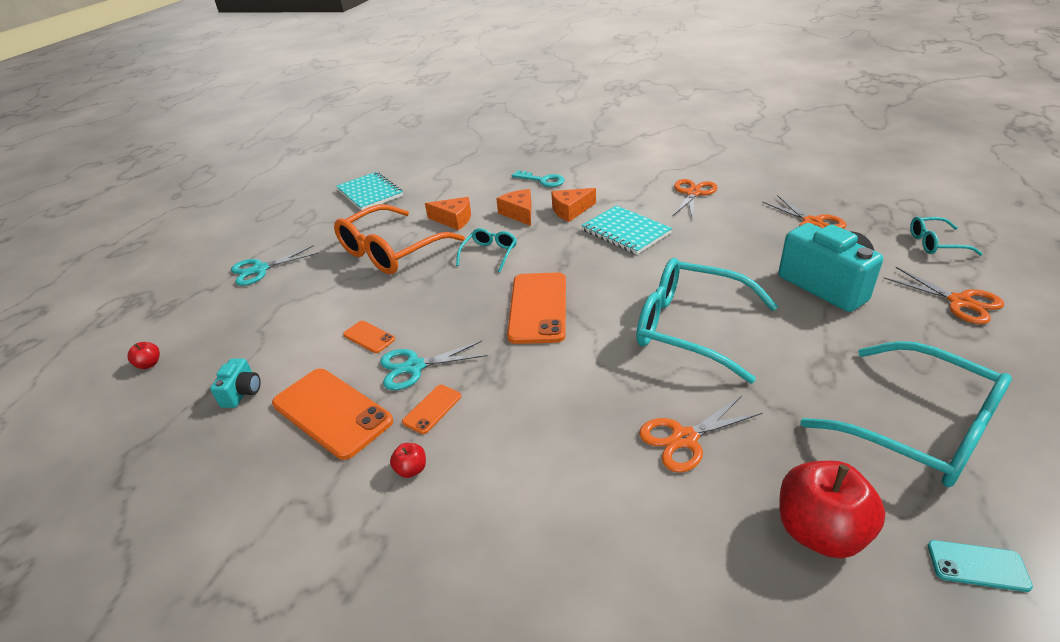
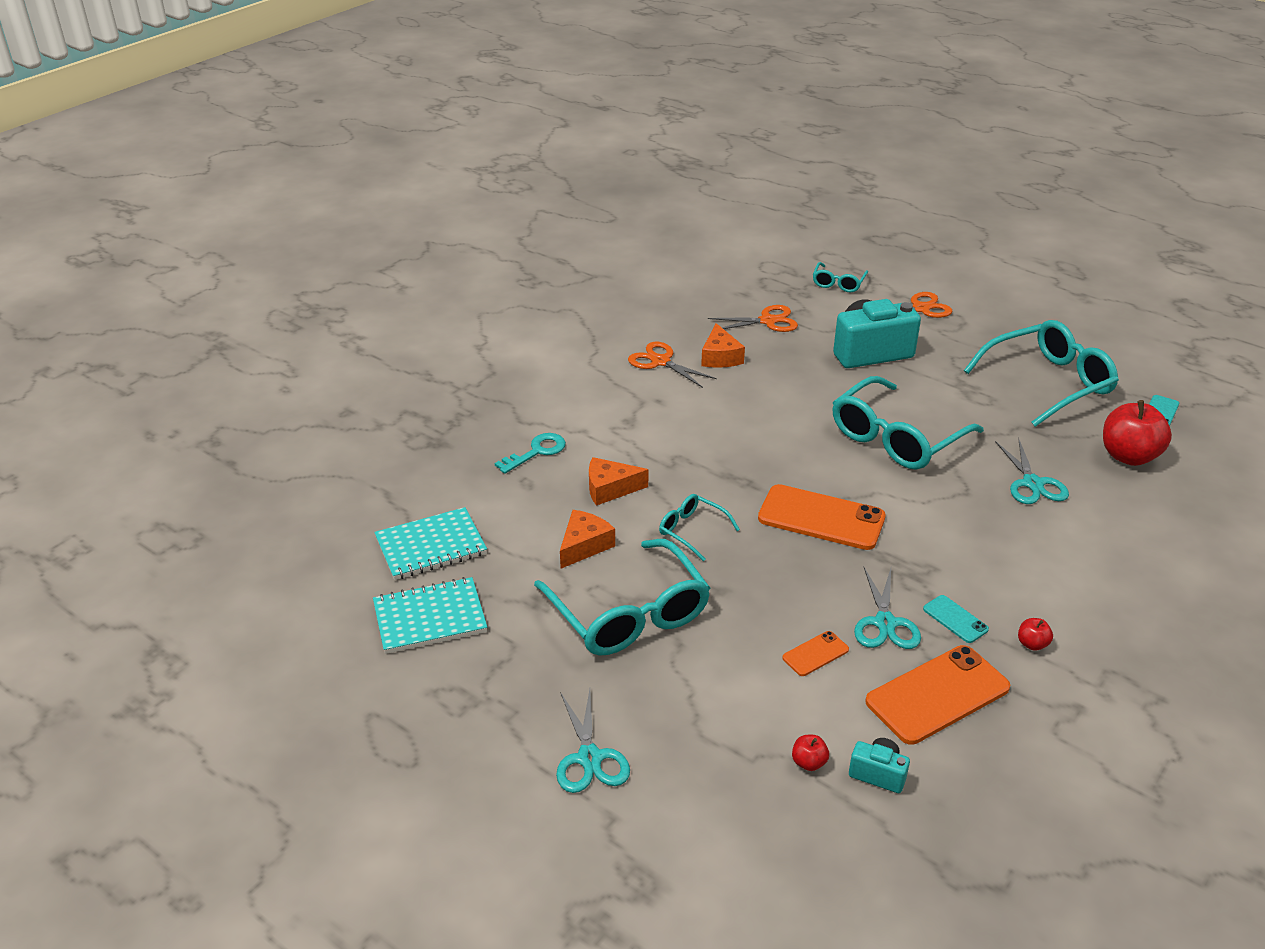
camera: 75 degrees left, 0 degrees up
red apple [127,342,160,369] -> red apple moved to [792,735,829,771]
orange glasses [334,204,465,274] -> turquoise glasses [534,539,710,656]
orange phone [402,385,461,434] -> turquoise phone [923,595,989,643]
orange cheese [551,188,596,222] -> orange cheese moved to [701,323,745,368]
turquoise notebook [581,205,672,255] -> turquoise notebook moved to [374,507,487,580]
orange scissors [639,396,763,473] -> turquoise scissors [995,438,1069,504]

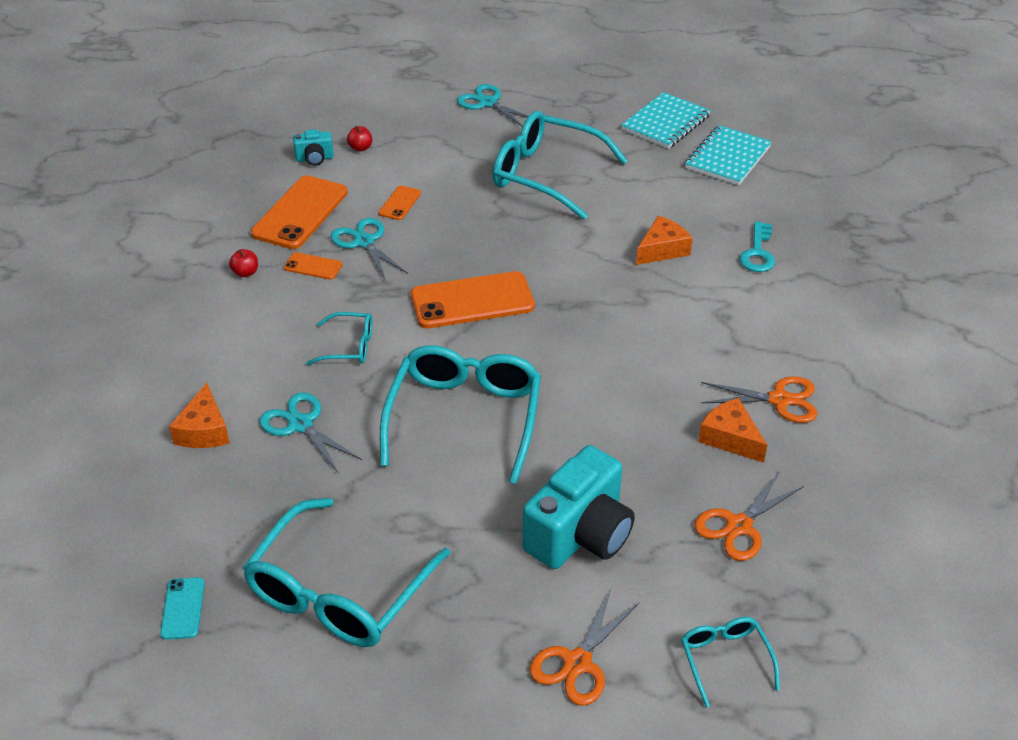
camera: 145 degrees right, 5 degrees up
orange cheese [560,510,615,568] -> orange cheese moved to [169,383,230,448]
turquoise glasses [659,494,740,561] -> turquoise glasses moved to [306,312,372,365]
turquoise phone [923,595,989,643] -> orange phone [284,252,343,280]
red apple [1103,400,1172,466] -> none

